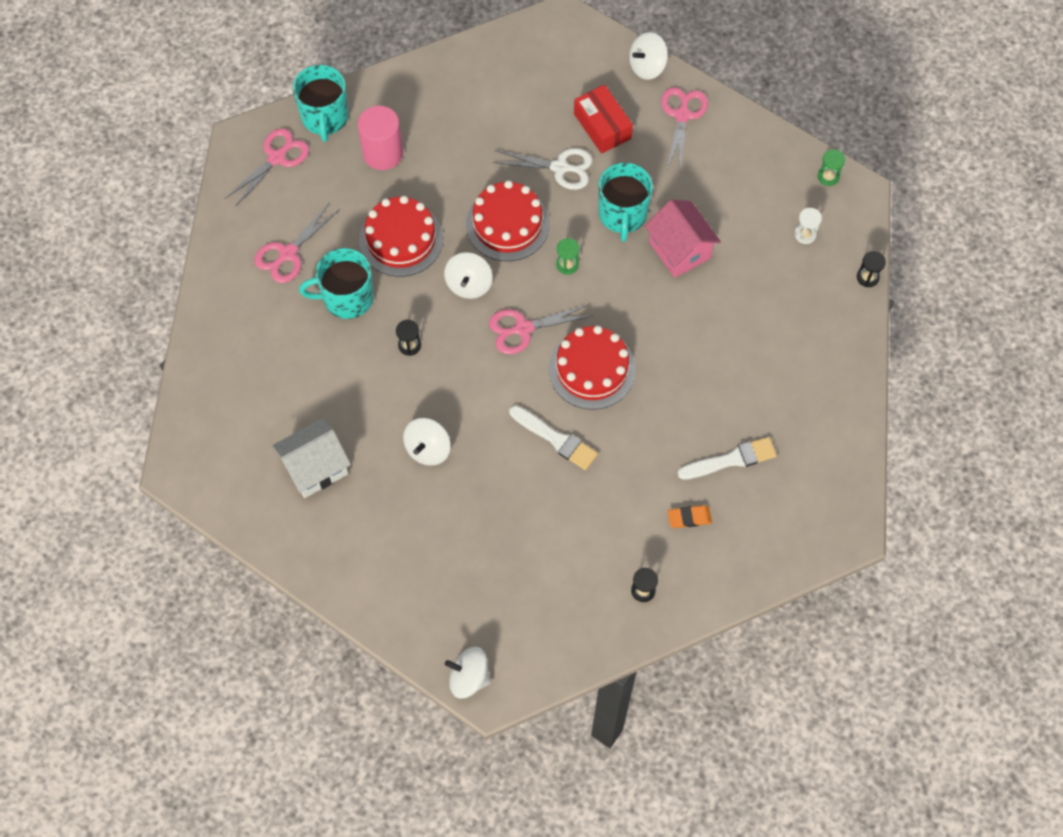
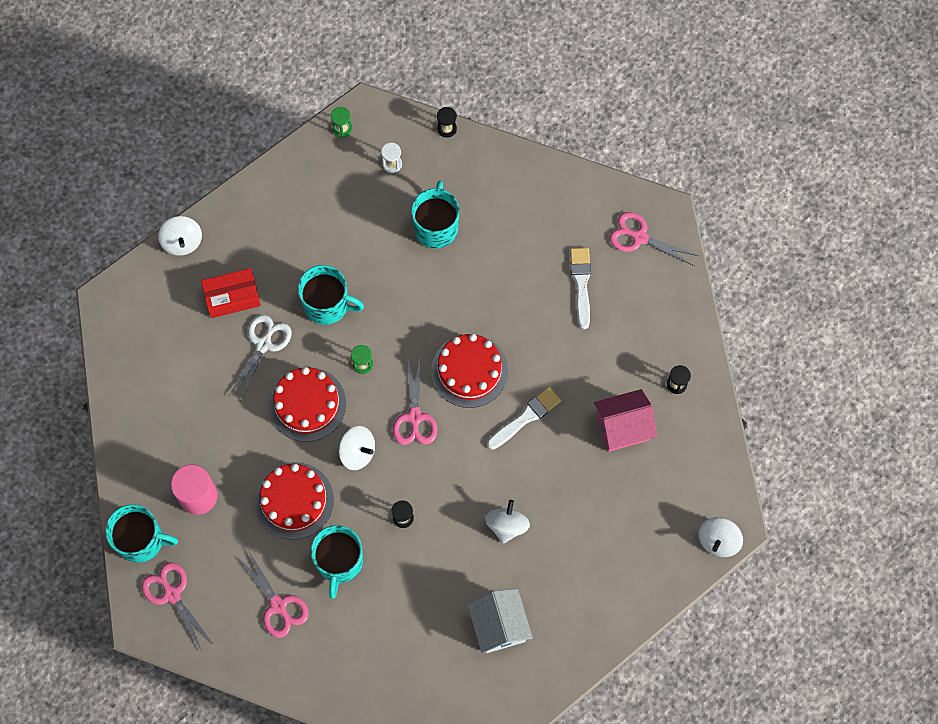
camera: 75 degrees left, 5 degrees up
white spinning top [403,418,451,466] -> white spinning top turned 120 degrees counterclockwise [485,500,530,544]
pink house [645,200,721,278] -> pink house moved to [594,389,657,452]
pink scissors [661,87,708,172] -> pink scissors moved to [610,212,699,266]
orange eraser [668,505,712,528] -> none
none -> turquoise mug [411,180,460,248]

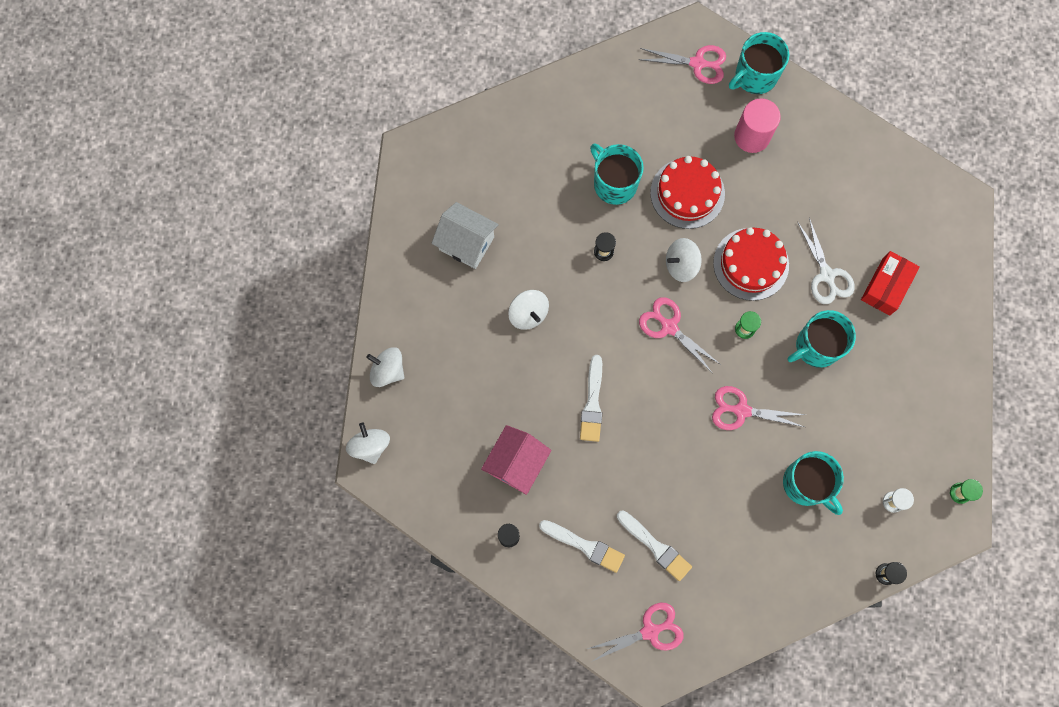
camera: 135 degrees right, 5 degrees up
white spinning top [158,216,202,256] -> white spinning top moved to [366,347,404,387]
pink scissors [238,548,309,638] -> pink scissors moved to [712,386,806,430]
red cake [431,334,508,408] -> none
none -> white brush [539,520,625,573]

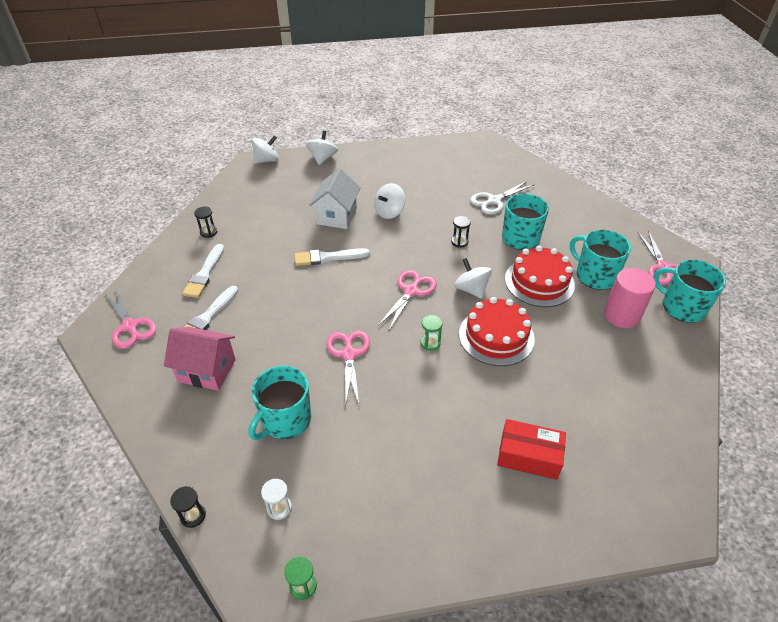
camera: 75 degrees right, 30 degrees down
white house [432,202,499,269] -> white house moved to [310,168,361,229]
pink house [481,425,552,495] -> pink house moved to [164,327,236,391]
turquoise mug [788,310,856,368] -> turquoise mug moved to [570,230,631,290]
white scissors [797,218,855,304] -> white scissors moved to [470,181,534,214]

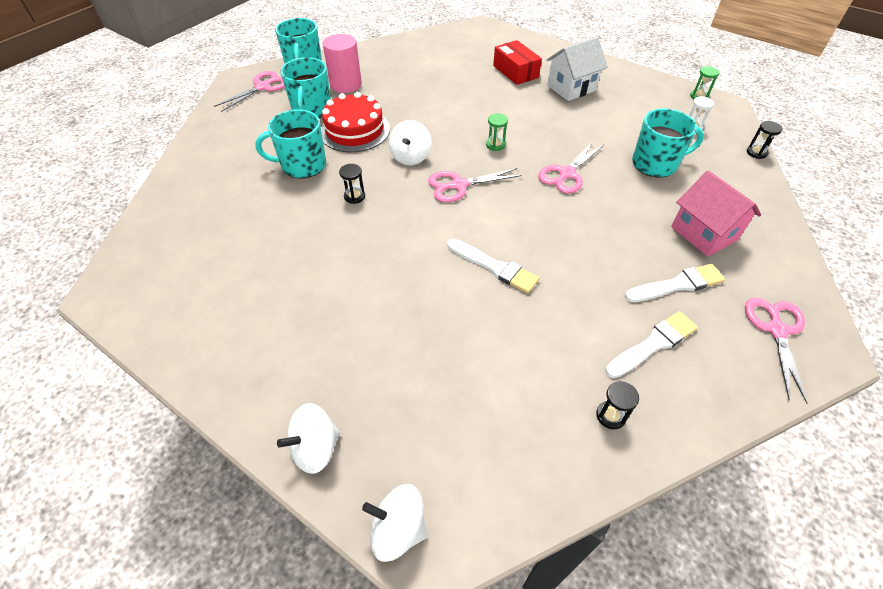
camera: 135 degrees left, 5 degrees up
white house [310,168,361,229] -> white house moved to [547,37,608,101]
white spinning top [374,183,405,219] -> none
red cake [459,297,535,366] -> none
white scissors [470,181,534,214] -> none

